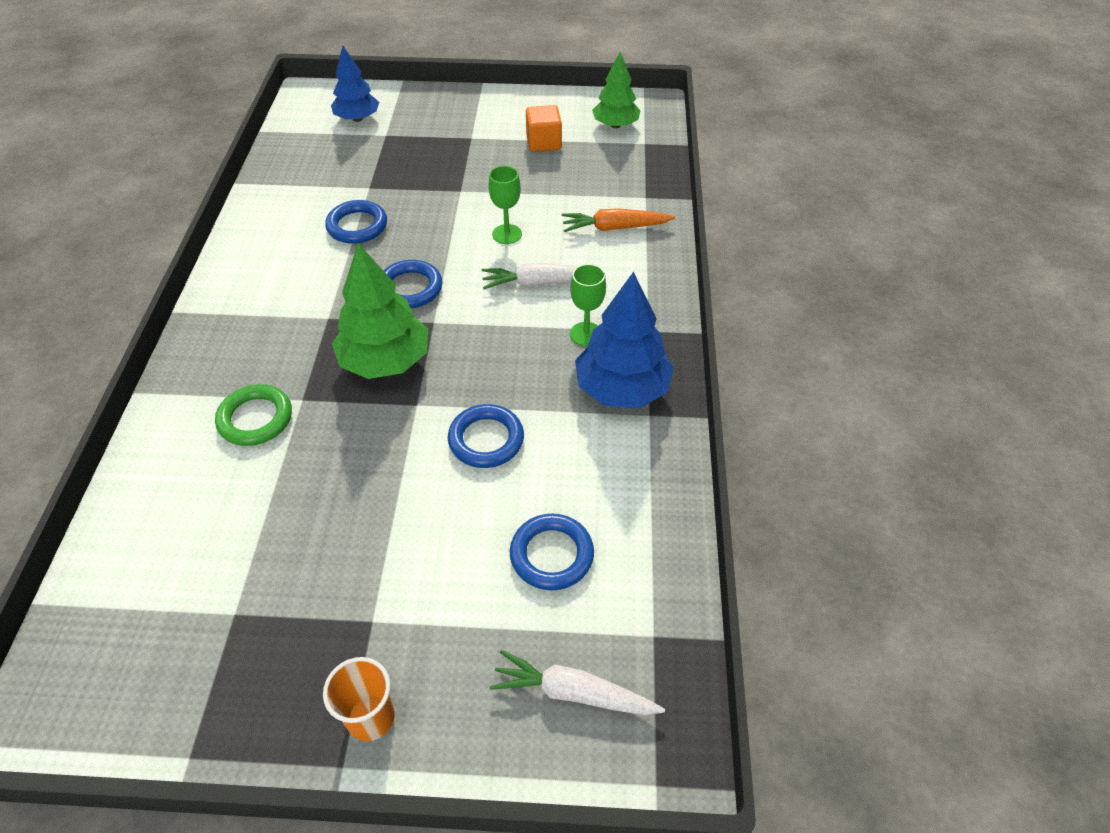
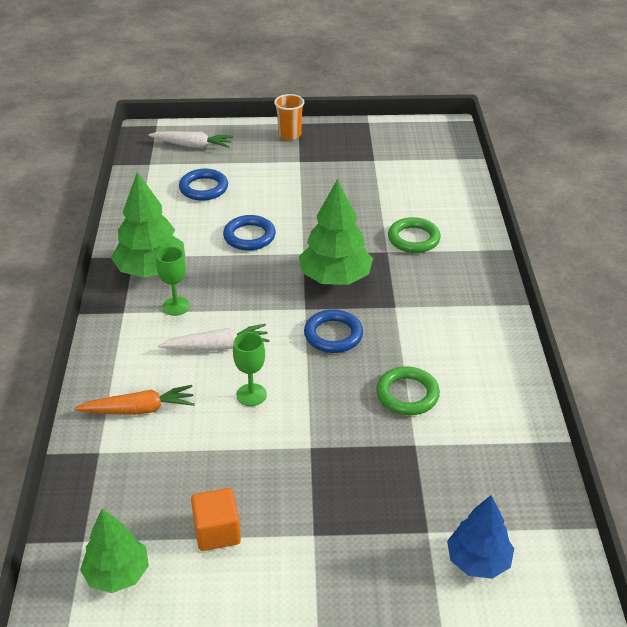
camera: 175 degrees right, 10 degrees down
blue ring [325,200,387,244] -> green ring [376,366,440,415]
blue tree [575,271,674,408] -> green tree [111,172,185,278]

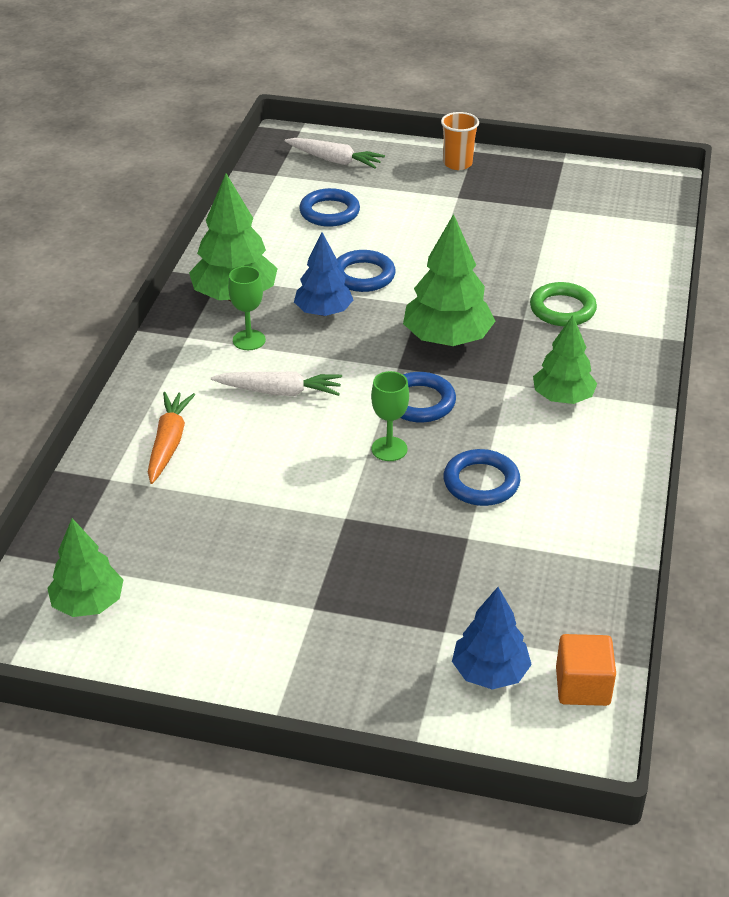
camera: 15 degrees right, 0 degrees up
orange carrot [74,385,195,415] -> orange carrot turned 90 degrees counterclockwise [148,392,195,484]
orange cube [191,488,241,551] -> orange cube moved to [556,634,616,706]
green goblet [233,332,267,406] -> green goblet moved to [371,371,409,461]
green ring [376,366,440,415] -> blue ring [443,449,520,506]
none -> blue tree [294,232,353,316]
none -> green tree [533,315,597,404]

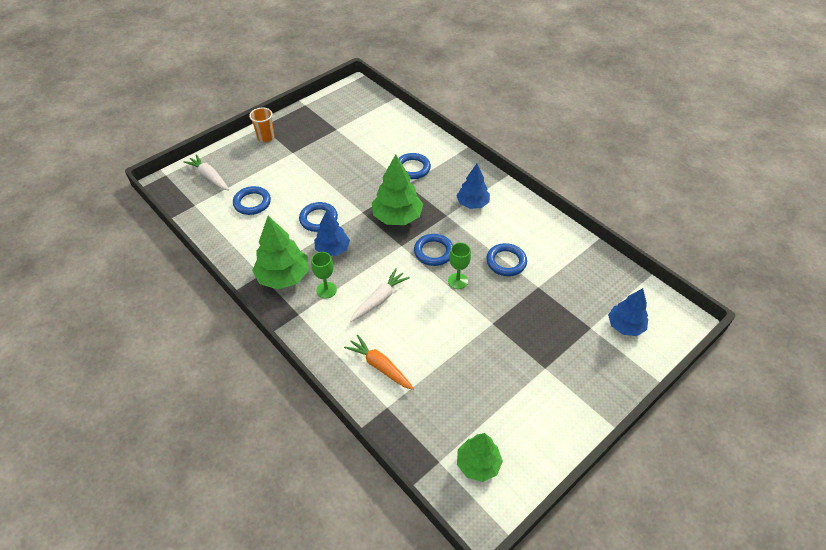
camera: 55 degrees left, 10 degrees up
white carrot [285,138,385,168] -> white carrot turned 105 degrees counterclockwise [184,154,229,191]
green ring [530,282,597,326] -> blue ring [399,153,431,179]
green tree [533,315,597,404] -> blue tree [456,164,490,209]
orange cube [556,634,616,706] -> none

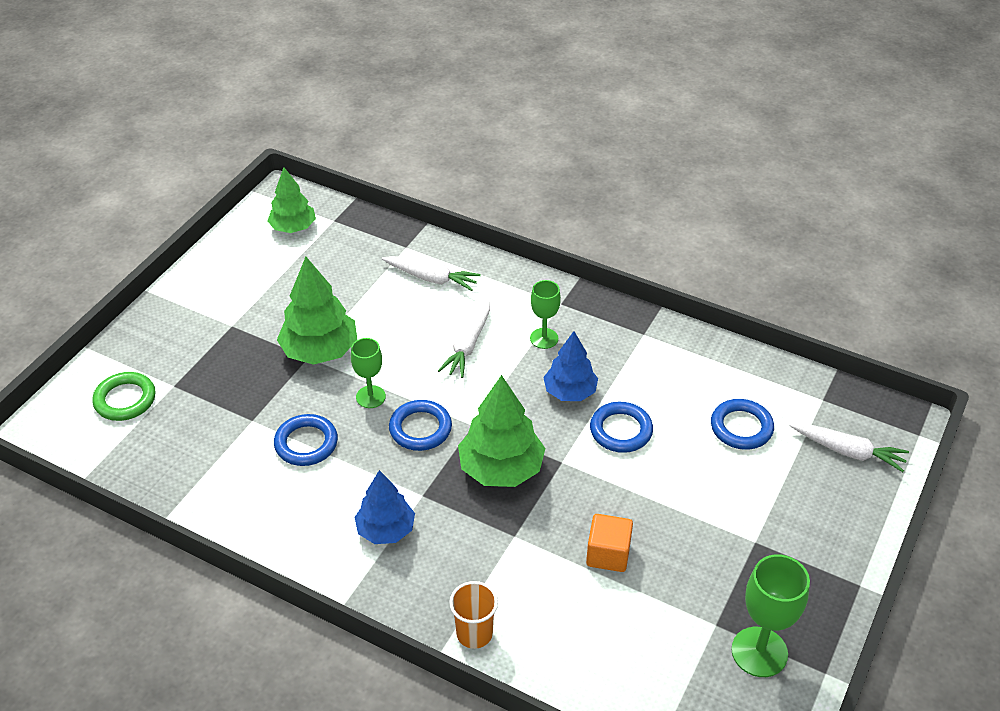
camera: 160 degrees right, 5 degrees down
orange cup [249,108,274,142] -> orange cup moved to [449,581,498,649]
green tree [252,216,309,289] -> green tree moved to [277,257,357,365]
orange carrot [344,334,414,390] -> white carrot [382,256,481,291]
blue ring [399,153,431,179] -> none
blue tree [608,288,648,336] -> green ring [92,372,156,421]
none -> orange cube [586,514,633,572]
none -> green goblet [731,554,810,677]

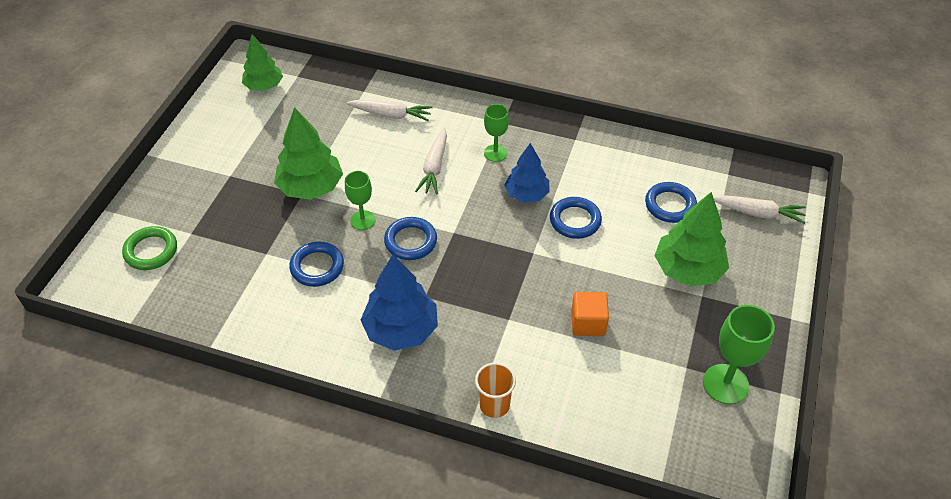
camera: 10 degrees left, 5 degrees up
blue tree [354,470,415,544] -> blue tree [361,255,438,351], size x1.50
green tree [458,375,545,487] -> green tree moved to [654,192,729,286]

